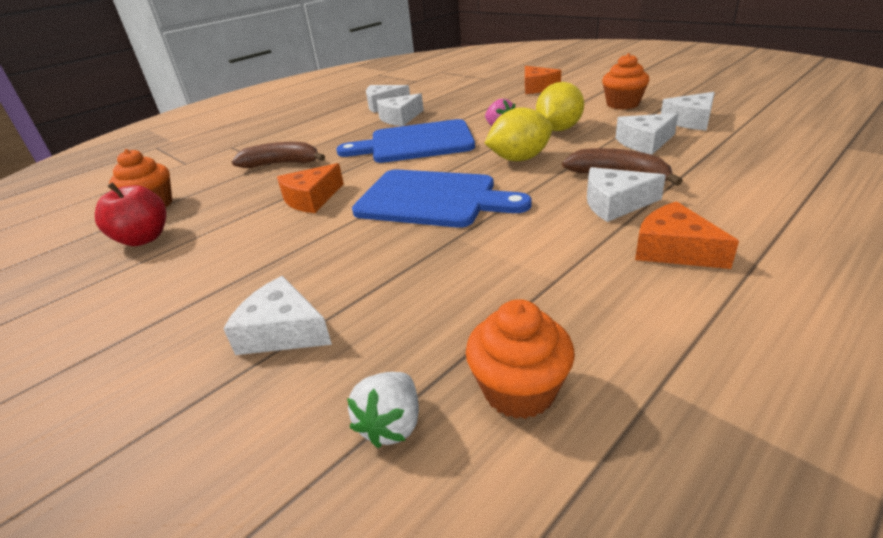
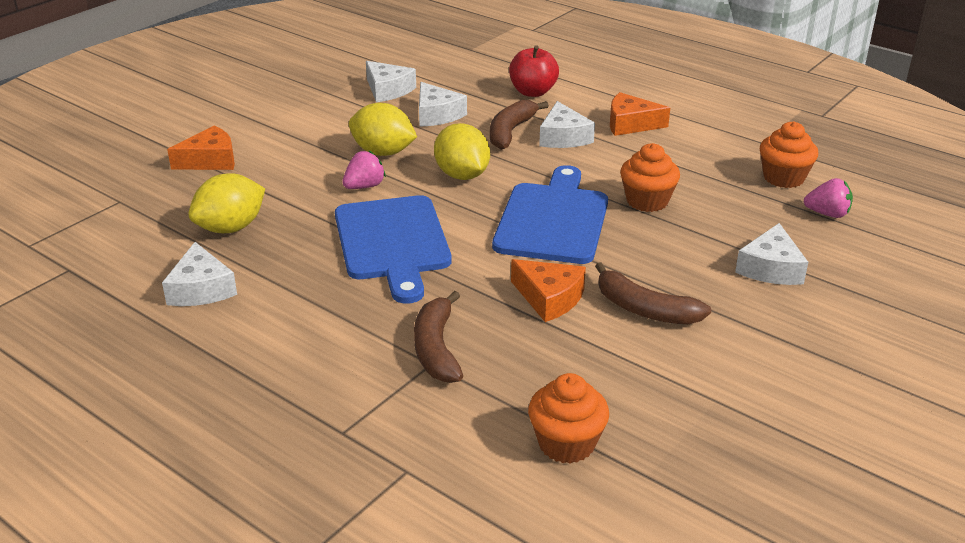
camera: 100 degrees left, 0 degrees up
red apple [95,182,166,246] -> red apple moved to [509,45,559,97]
white strawberry [347,372,419,448] -> pink strawberry [804,178,853,218]
white cheese [376,93,424,126] -> none
orange cupcake [602,53,650,110] -> orange cupcake moved to [620,143,680,212]
orange cheese [635,201,739,269] -> orange cheese turned 60 degrees clockwise [610,92,670,136]
none -> yellow lemon [188,173,265,233]
none -> brown banana [595,262,711,324]

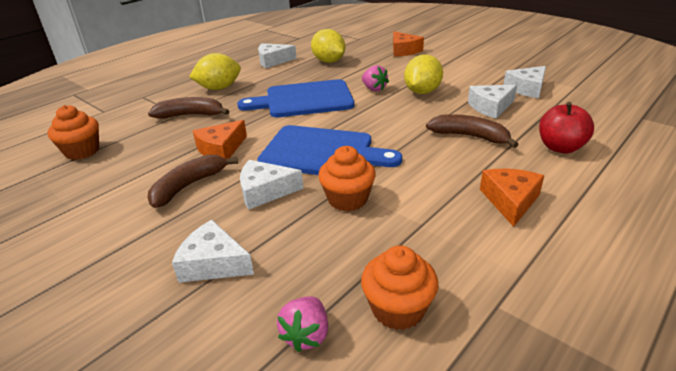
camera: 95 degrees right, 0 degrees up
yellow lemon [434,123,490,180] -> yellow lemon moved to [189,53,241,90]
white cheese [539,101,595,148] -> white cheese moved to [240,160,303,210]

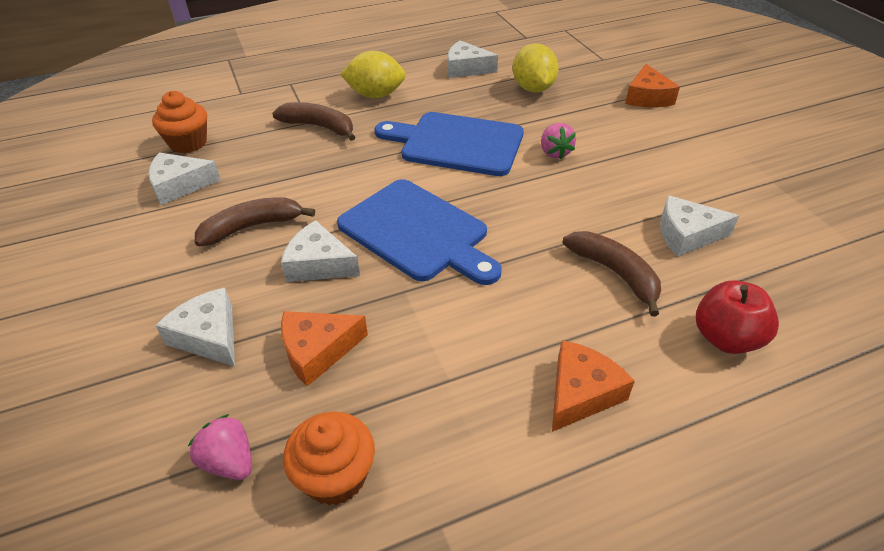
camera: 25 degrees right, 10 degrees up
orange cheese [193,120,247,159] -> orange cheese moved to [281,311,368,387]
pink strawberry [277,297,328,352] -> pink strawberry turned 90 degrees clockwise [188,414,252,480]
orange cupcake [318,146,376,211] -> none
yellow lemon [404,55,443,94] -> none
white cheese [503,66,546,98] -> white cheese moved to [148,152,221,205]

